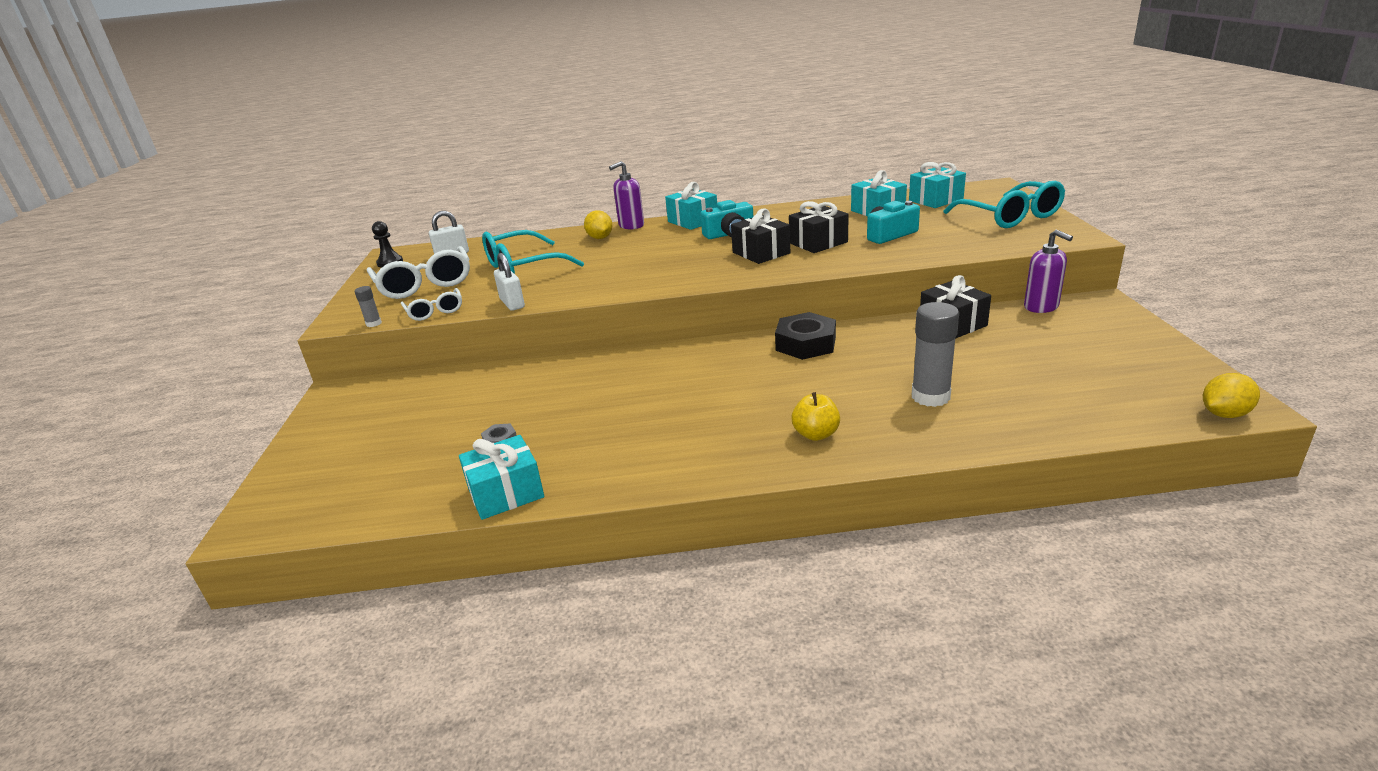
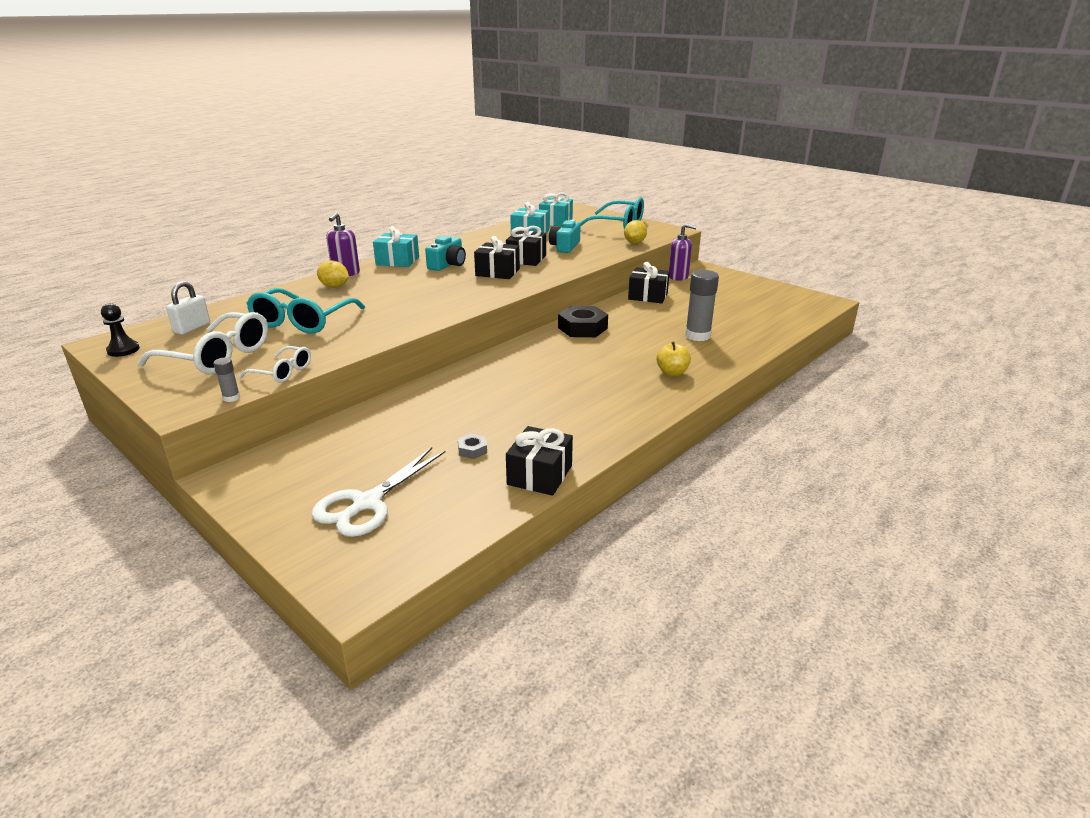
camera: 45 degrees left, 0 degrees up
turquoise gift [459,435,544,520] -> black gift [506,426,573,496]
white padlock [494,253,525,311] -> none
yellow lemon [1203,373,1260,418] -> yellow lemon moved to [624,220,647,244]
none -> white scissors [312,447,445,537]

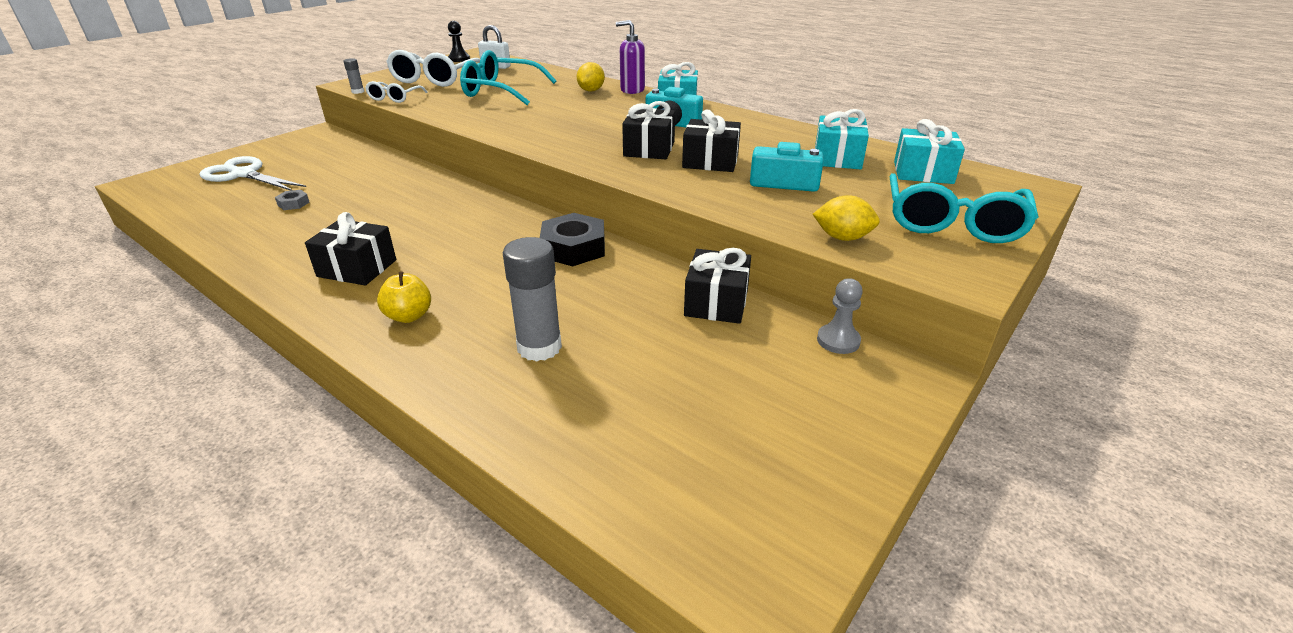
camera: 85 degrees right, 5 degrees up
black gift [506,426,573,496] -> black gift moved to [305,212,396,286]
purple soap dispenser [669,223,697,281] -> grey pawn [817,278,863,354]

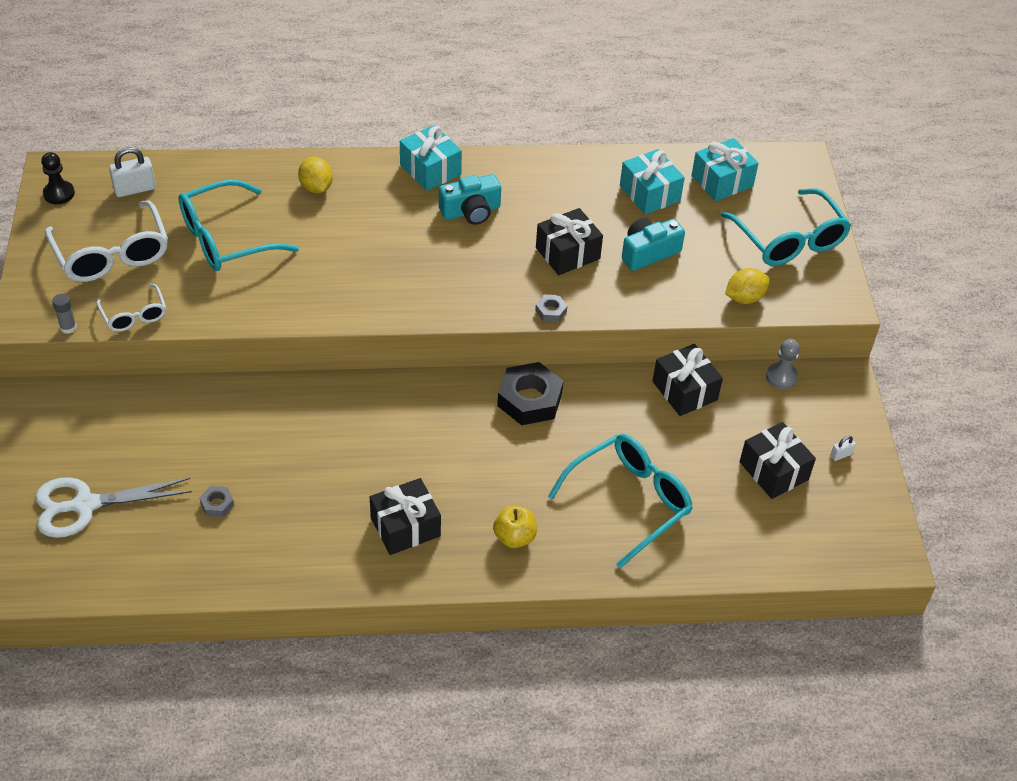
camera: 45 degrees left, 15 degrees up
grey glue stick [503,237,562,362] -> turquoise glasses [548,434,693,568]
purple soap dispenser [616,20,645,94] -> none
black gift [622,101,675,159] -> black gift moved to [740,422,816,499]
none -> grey nut [535,295,567,322]
none -> white padlock [830,436,856,461]

